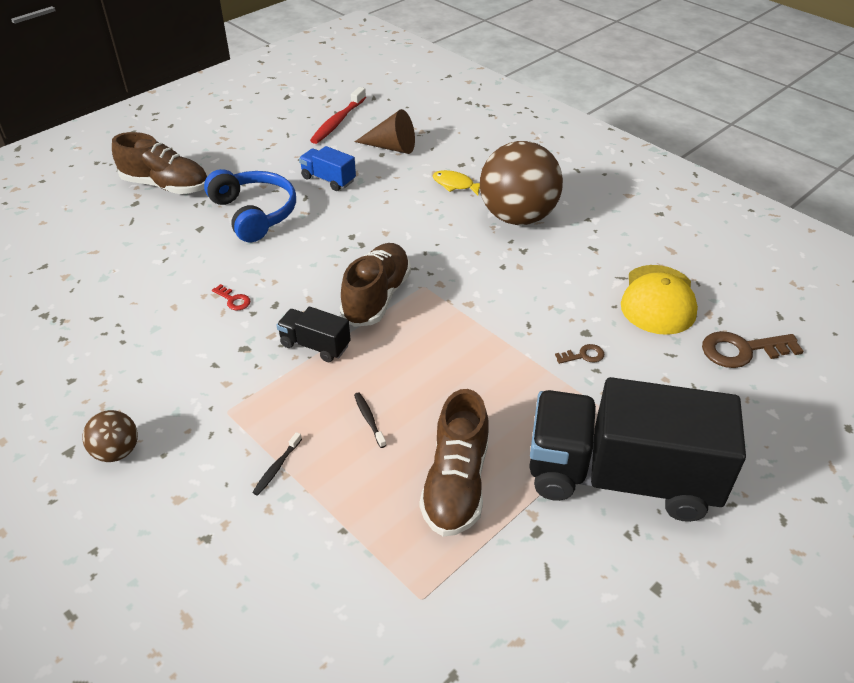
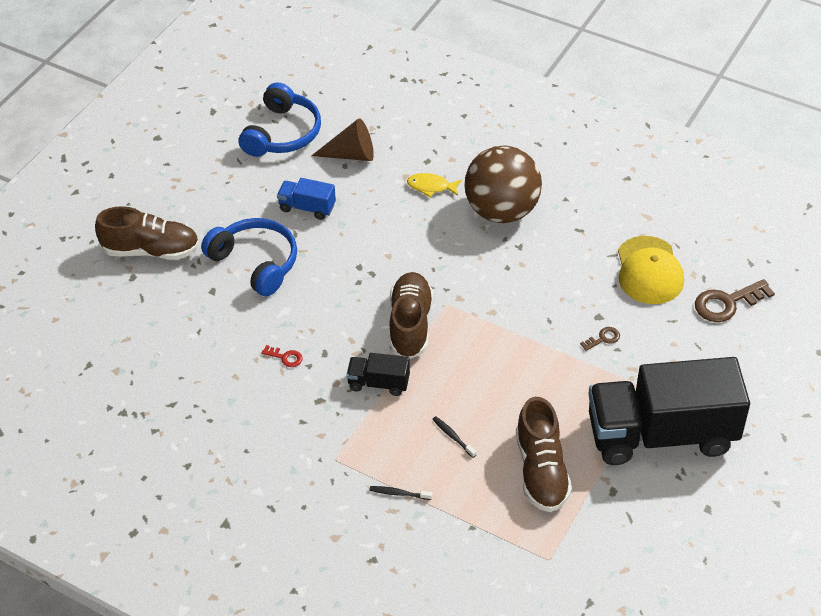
camera: 15 degrees left, 5 degrees up
brown ball [82,410,138,462] -> none
black toothbrush [252,432,302,496] -> black toothbrush turned 90 degrees clockwise [369,486,432,500]
red toothbrush [310,87,366,144] -> blue headphones [239,82,321,157]

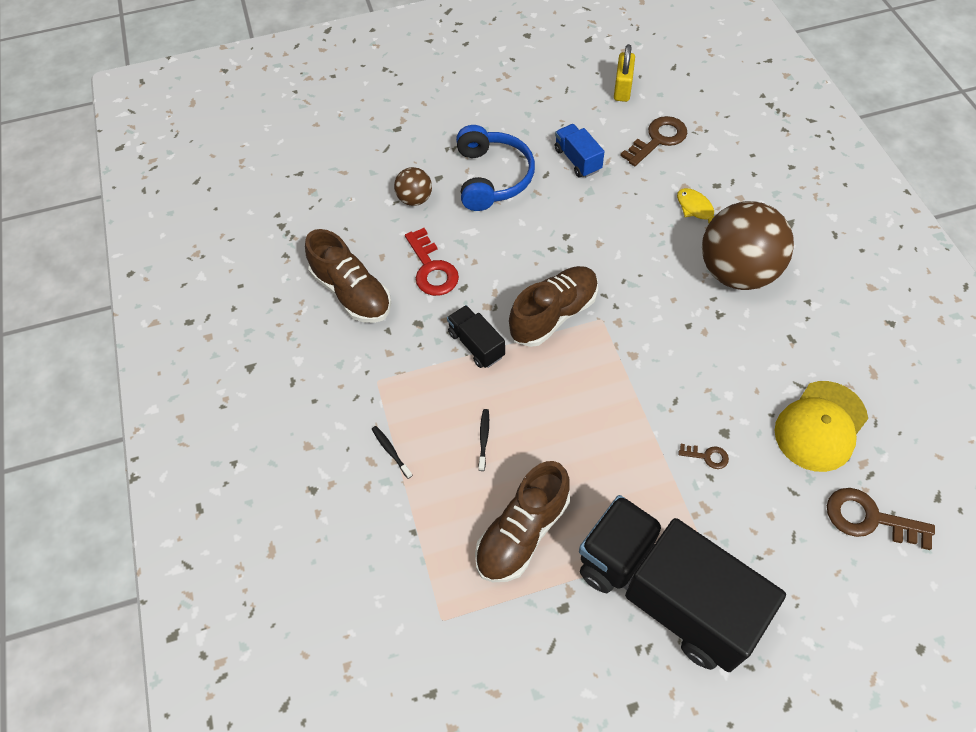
camera: 45 degrees right, 10 degrees up
brown shoe [95,206,199,260] -> brown shoe moved to [305,229,391,323]
blue headphones [239,82,321,157] -> yellow padlock [614,44,635,102]
red key [262,345,303,367] -> red key [405,228,459,296], size x2.00
brown cone [311,118,374,161] -> brown key [620,116,687,166]
none -> brown ball [394,167,432,206]

